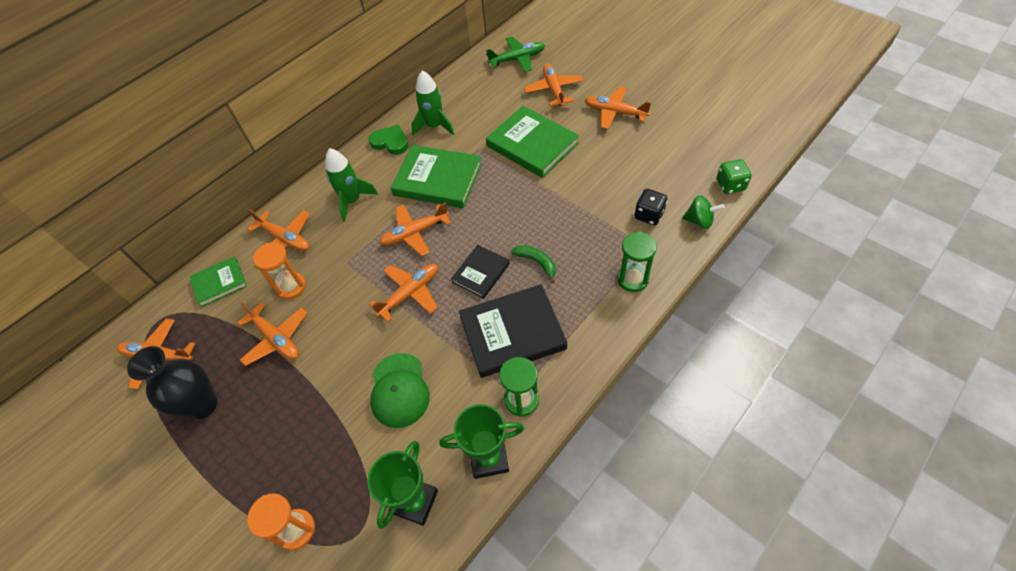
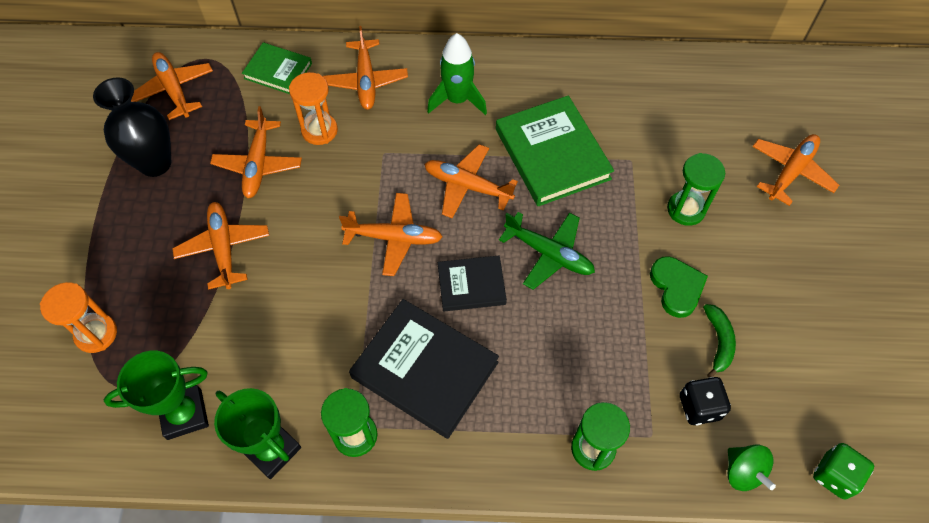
camera: 45 degrees right, 5 degrees up
green heart [369,125,408,155] -> green heart moved to [650,256,708,318]
green cap [370,353,430,428] -> none
green rocket [411,70,454,136] -> none
green plane [486,37,545,72] -> green plane moved to [499,212,595,290]
green book [486,106,579,178] -> green hourglass [667,153,725,226]
green banana [511,245,556,283] -> green banana moved to [703,304,736,377]
orange plane [585,87,651,129] -> orange plane moved to [172,202,269,289]

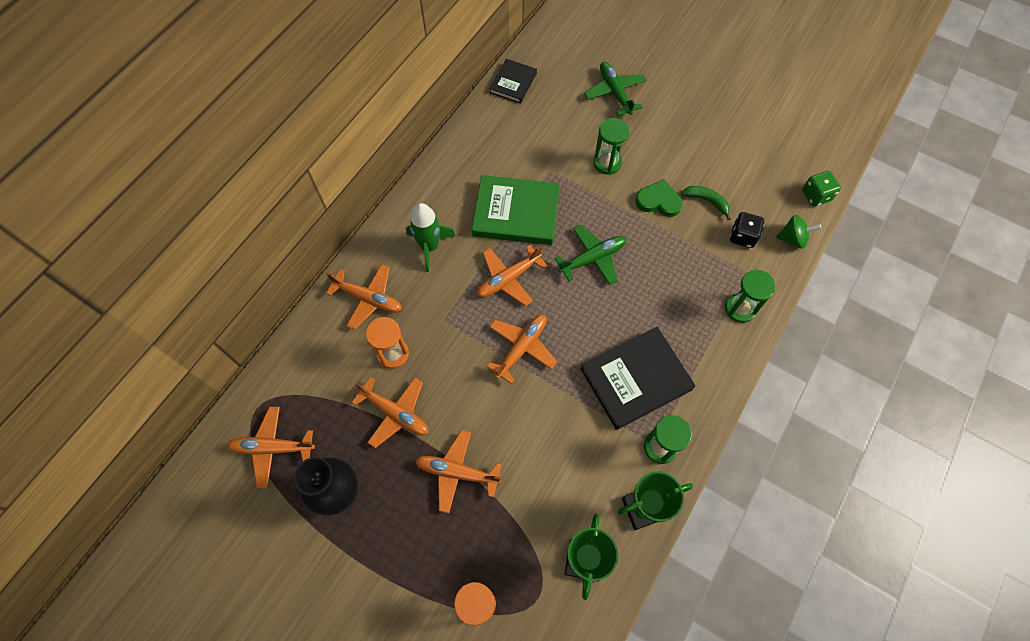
camera: 60 degrees left, 5 degrees up
green book [242,42,312,94] -> none
black book [438,256,507,312] -> black book moved to [489,59,537,104]
orange plane [752,134,839,206] -> green plane [584,62,647,116]

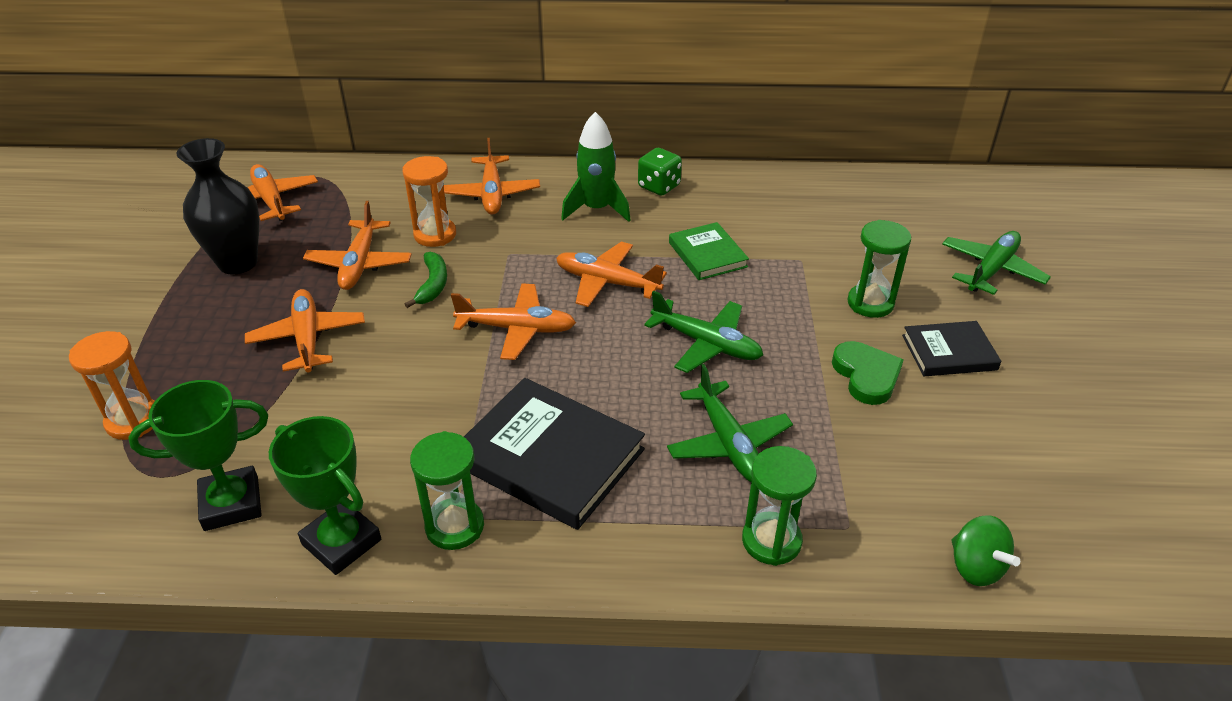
camera: 60 degrees right, 25 degrees down
green book [472,175,560,245] -> green book [669,222,749,280], size x0.57
black book [489,59,537,104] -> black book moved to [902,321,1001,376]
green banana [682,186,731,220] -> green banana moved to [405,252,447,308]
black dice [730,212,764,248] -> none
green dice [802,171,841,206] -> green dice moved to [638,148,682,196]
none -> green plane [667,364,793,482]

